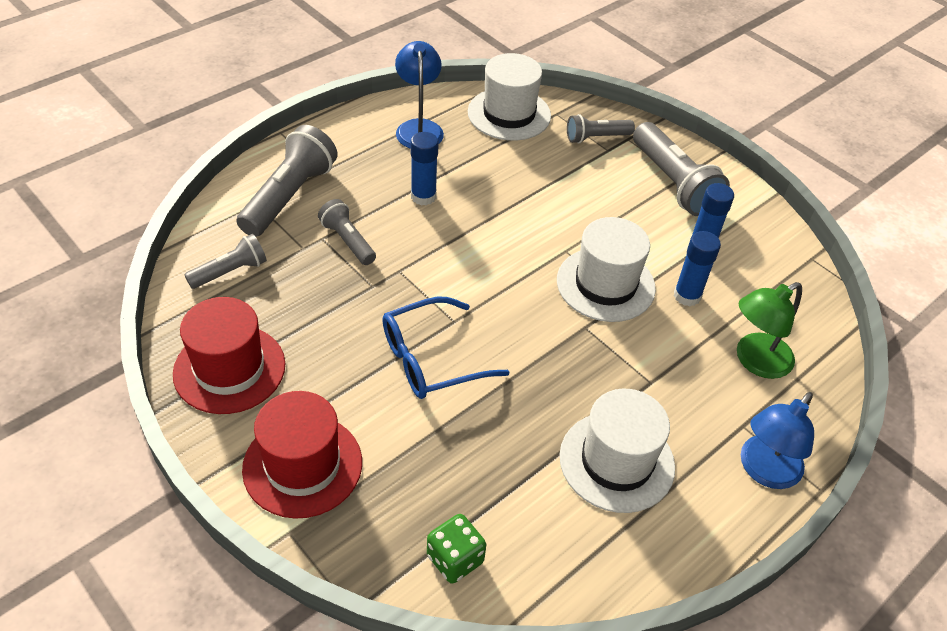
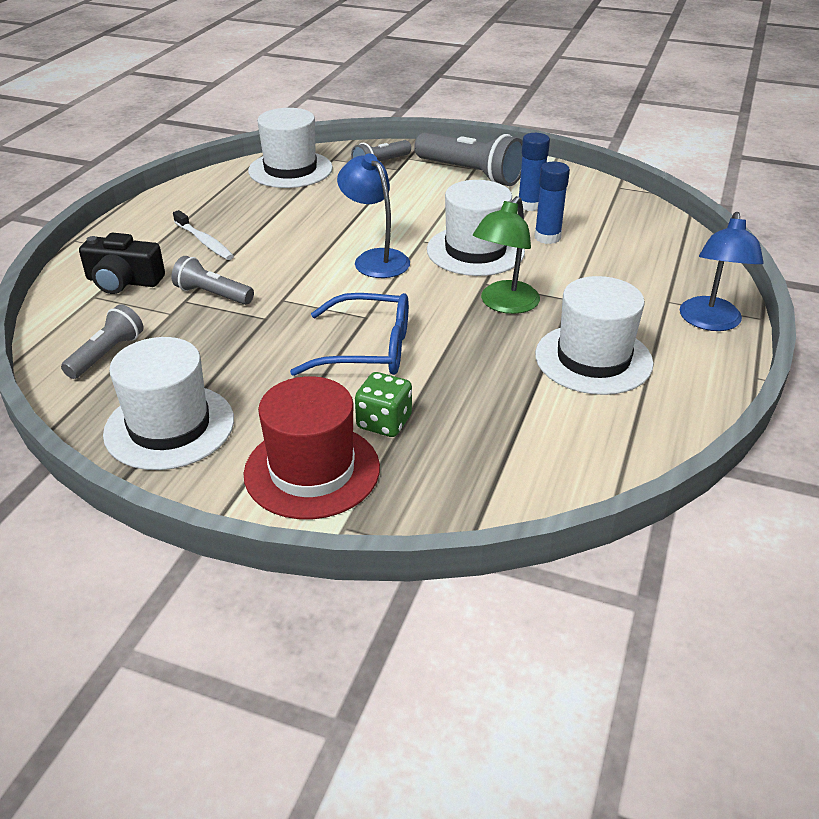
camera: 25 degrees left, 10 degrees down
red hat [173,297,285,414] -> white hat [103,337,234,470]
grey flashlight [236,125,337,237] -> black camera [79,233,165,294]
blue glasses [382,296,510,399] -> blue glasses turned 120 degrees counterclockwise [290,293,409,376]
blue lamp [395,41,444,148] -> blue lamp moved to [337,153,410,278]
blue glue stick [410,132,439,206] -> none
green dice [427,514,486,584] -> green dice moved to [355,372,412,437]
green lamp [737,282,802,379] -> green lamp moved to [473,196,540,314]
none -> white toothbrush [173,210,234,260]

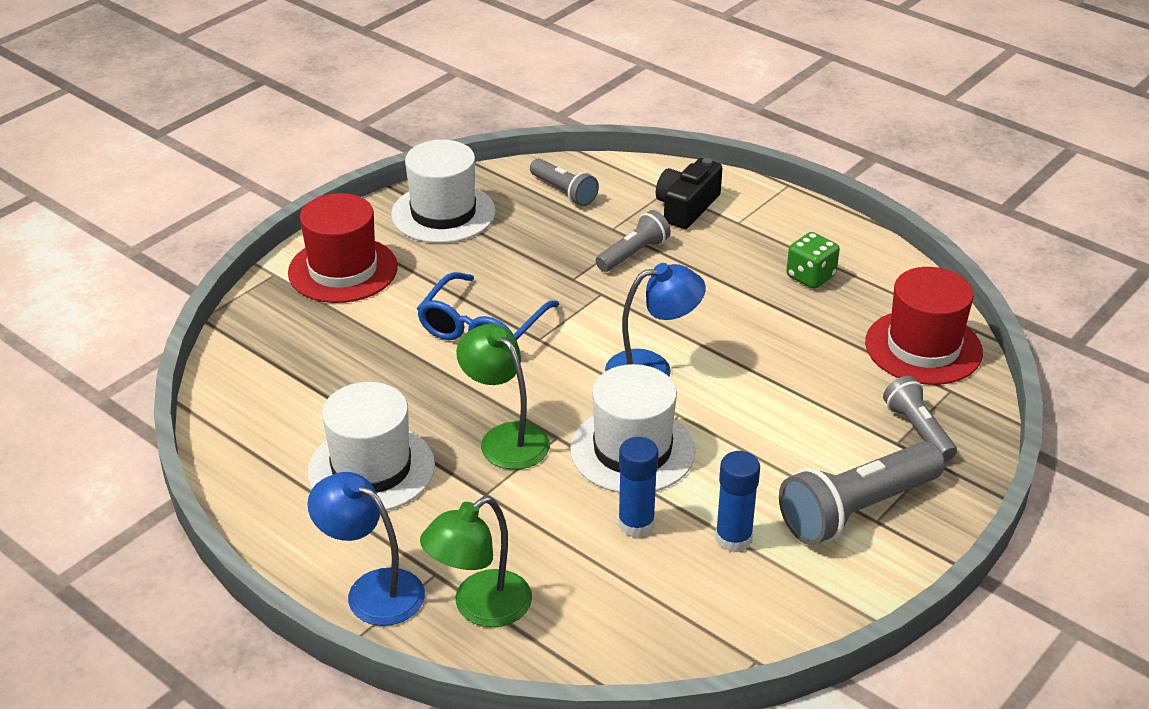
camera: 110 degrees right, 0 degrees up
white toothbrush [173,210,234,260] -> none
white hat [248,108,333,188] -> red hat [865,267,983,385]
green dice [355,372,412,437] -> green dice moved to [786,232,840,289]
none -> green lamp [420,496,532,627]

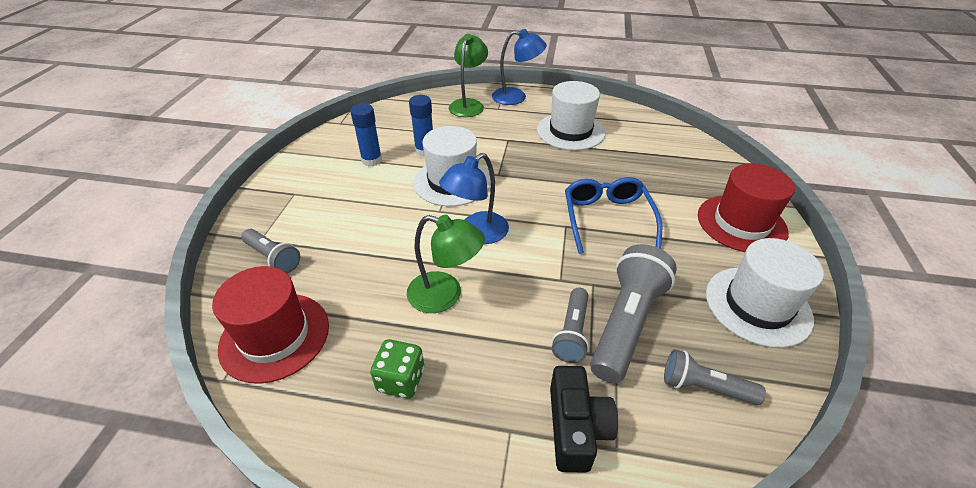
camera: 150 degrees right, 5 degrees up
green lamp [456,324,550,470] -> green lamp moved to [407,215,485,313]
grey flashlight [779,441,945,545] -> grey flashlight moved to [590,244,677,383]

